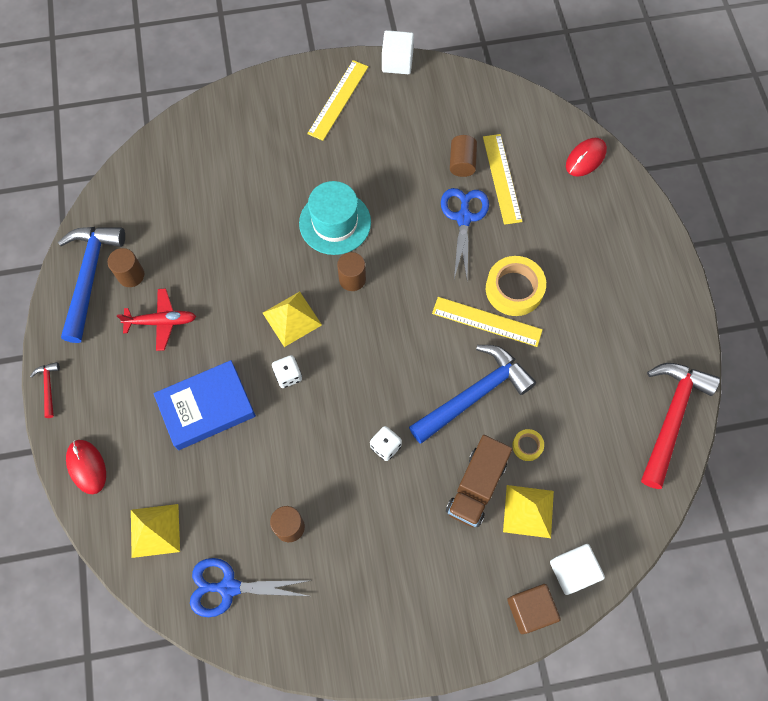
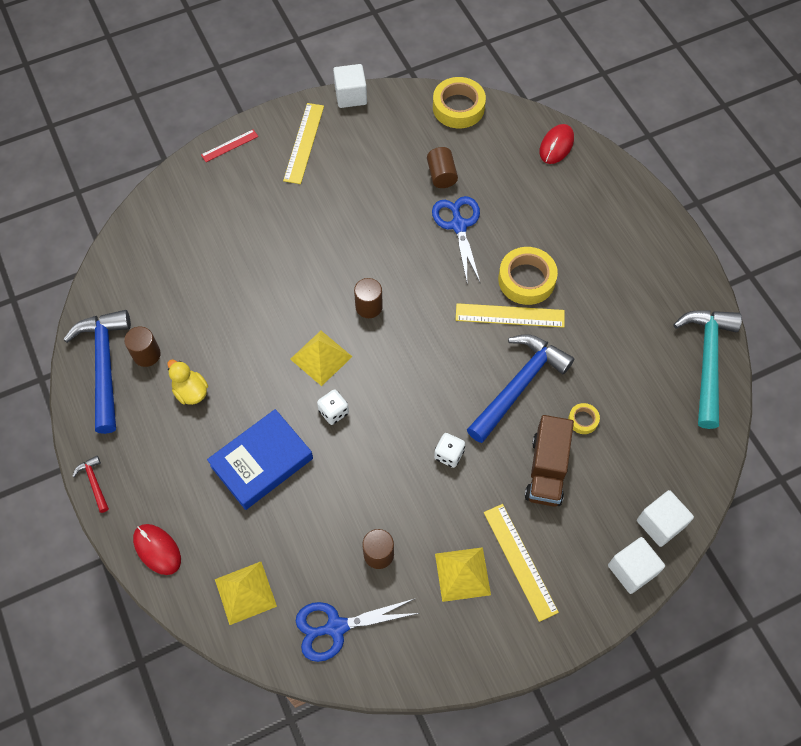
camera: 15 degrees left, 5 degrees down
red plane [117,289,196,351] -> yellow duck [167,359,208,405]
turquoise hat [299,181,371,255] -> none
yellow ruler [483,134,523,225] -> yellow ruler moved to [484,504,559,622]
yellow pyramid [503,485,554,538] -> yellow pyramid moved to [435,547,491,602]
brown cube [507,584,561,634] -> white cube [608,537,665,594]
red hammer [641,363,720,489] -> turquoise hammer [673,310,742,429]
none -> red ruler [201,129,258,162]
none -> yellow tape [433,77,486,128]

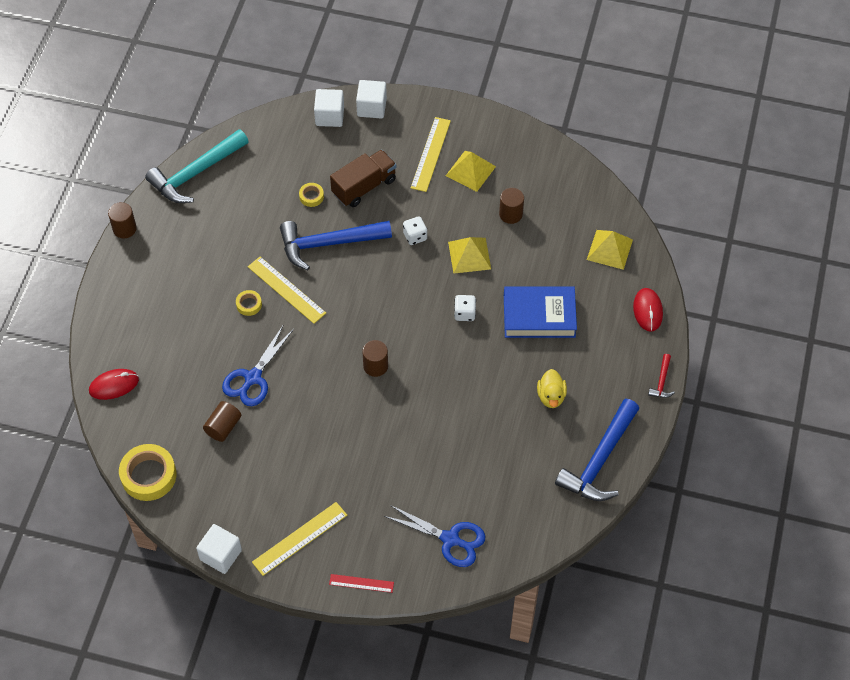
camera: 140 degrees left, 5 degrees down
brown cylinder [124,326,161,367] -> brown cylinder moved to [108,202,137,238]
yellow pyramid [290,331,352,386] -> yellow pyramid moved to [448,237,491,274]
blue scissors [296,598,419,662] -> blue scissors moved to [384,505,485,567]
yellow tape [498,247,558,305] -> yellow tape [236,290,262,316], size x0.49

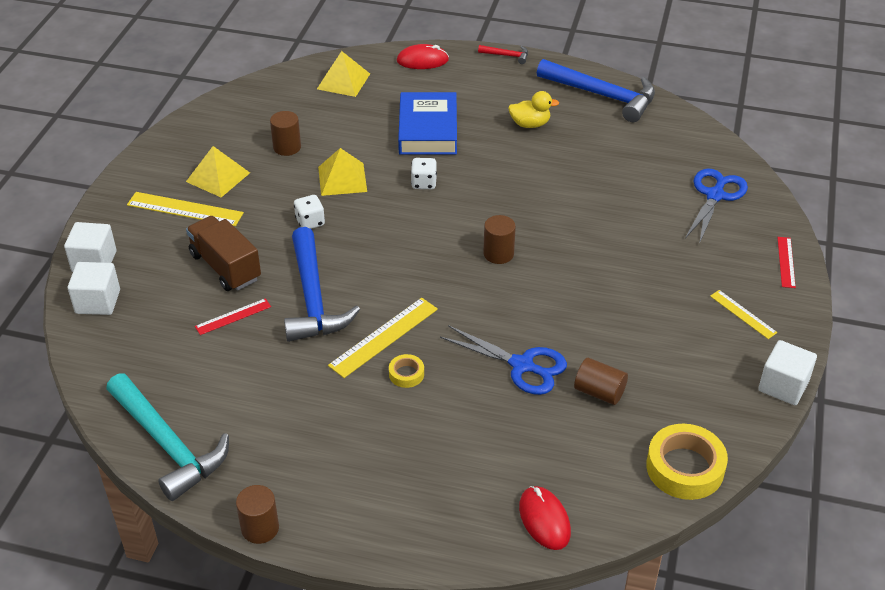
camera: 90 degrees left, 15 degrees down
yellow ruler [252,502,347,576] -> yellow ruler [710,290,778,339], size x0.60
yellow tape [299,183,324,207] -> red ruler [195,298,271,335]

